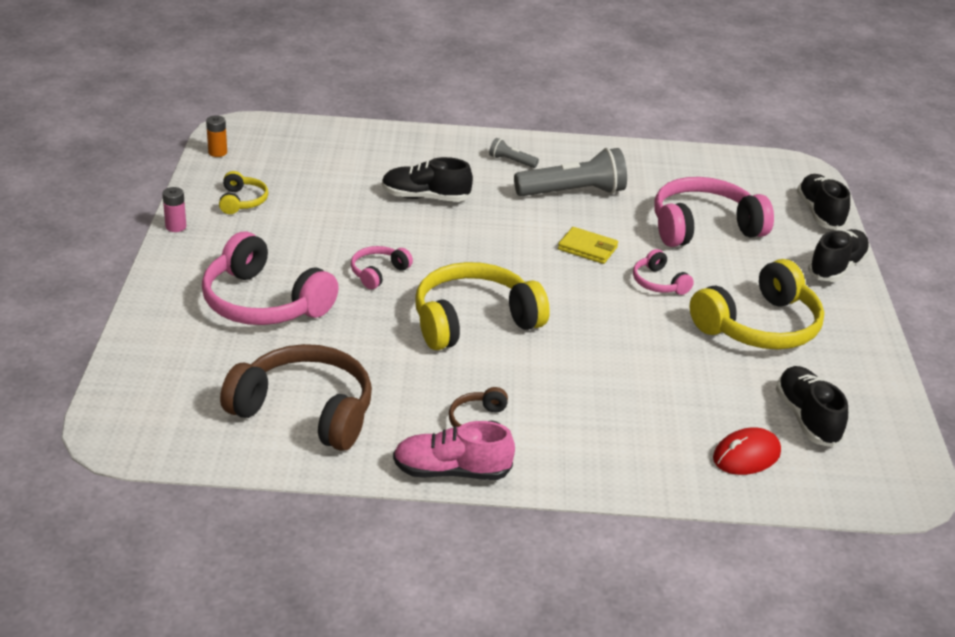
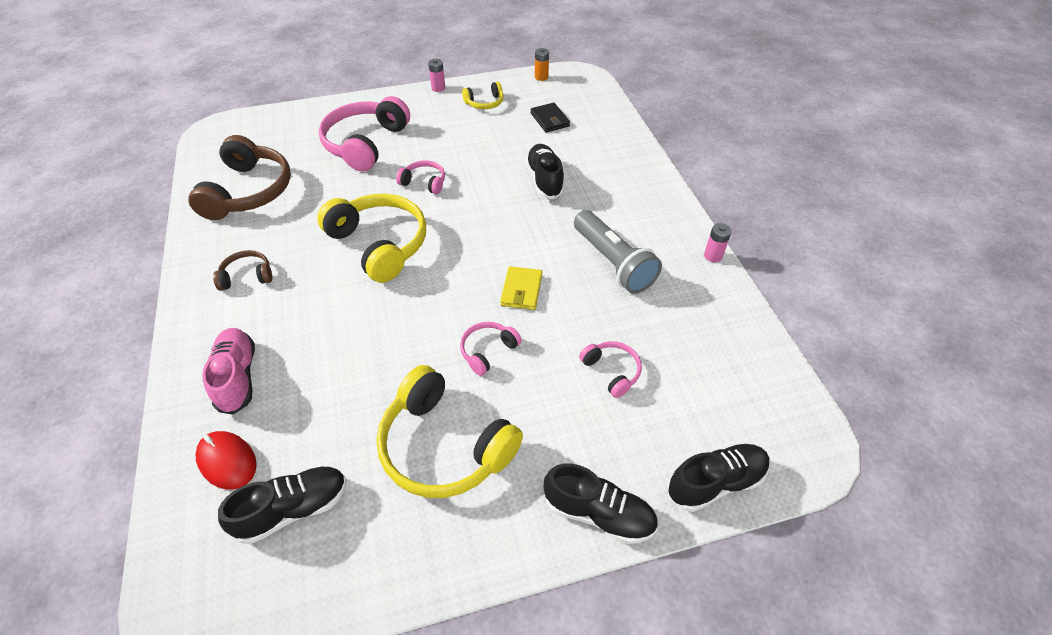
camera: 75 degrees right, 15 degrees up
pink shoe [393,421,515,480] -> pink shoe moved to [202,328,255,415]
grey flashlight [489,138,539,168] -> none
pink headphones [654,177,774,247] -> pink headphones [579,341,642,398], size x0.49
none -> black wallet [530,103,570,132]
none -> pink battery [704,223,732,262]

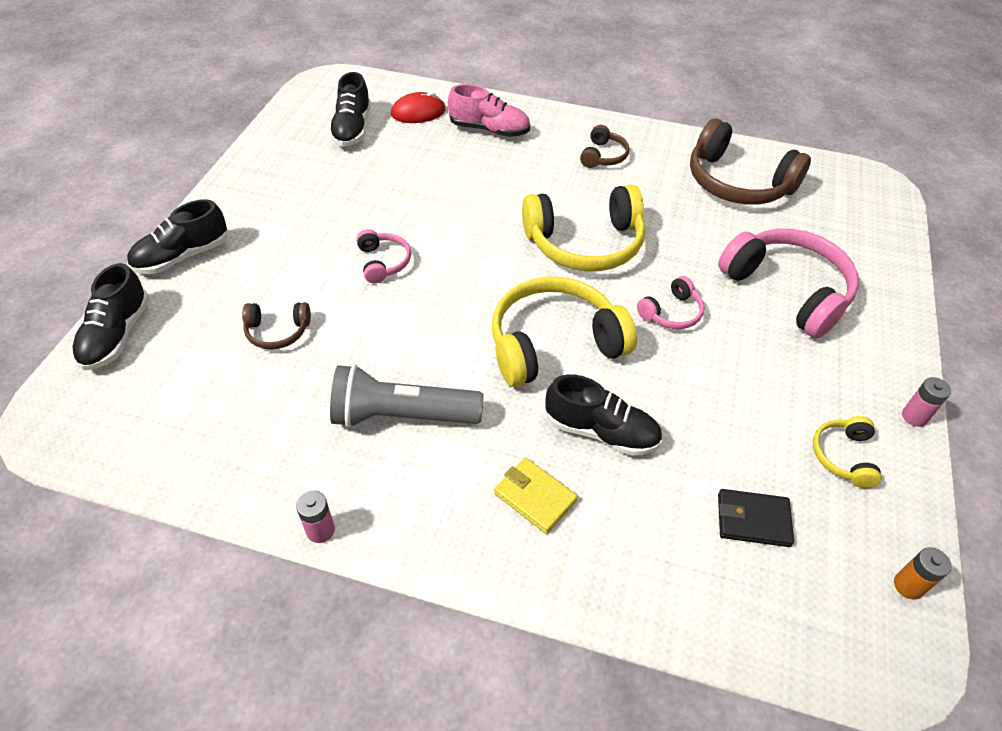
camera: 120 degrees right, 0 degrees up
yellow headphones [376,365,523,498] -> yellow headphones moved to [492,277,637,387]
yellow wallet [500,266,542,310] -> yellow wallet moved to [494,458,578,534]
pink headphones [579,341,642,398] -> brown headphones [242,302,311,350]

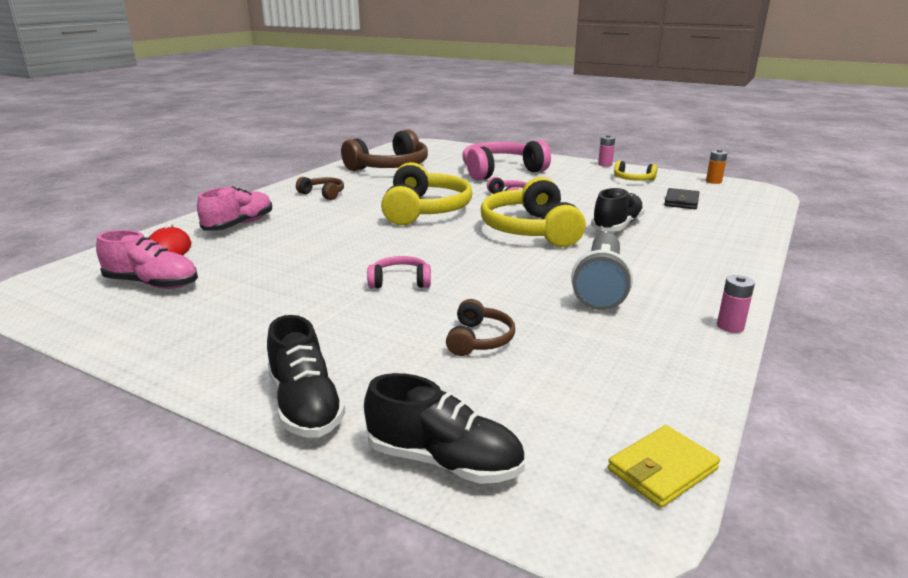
camera: 75 degrees left, 25 degrees down
black shoe [329,72,371,147] -> pink shoe [96,230,198,289]
yellow wallet [494,458,578,534] -> yellow wallet moved to [608,425,720,508]

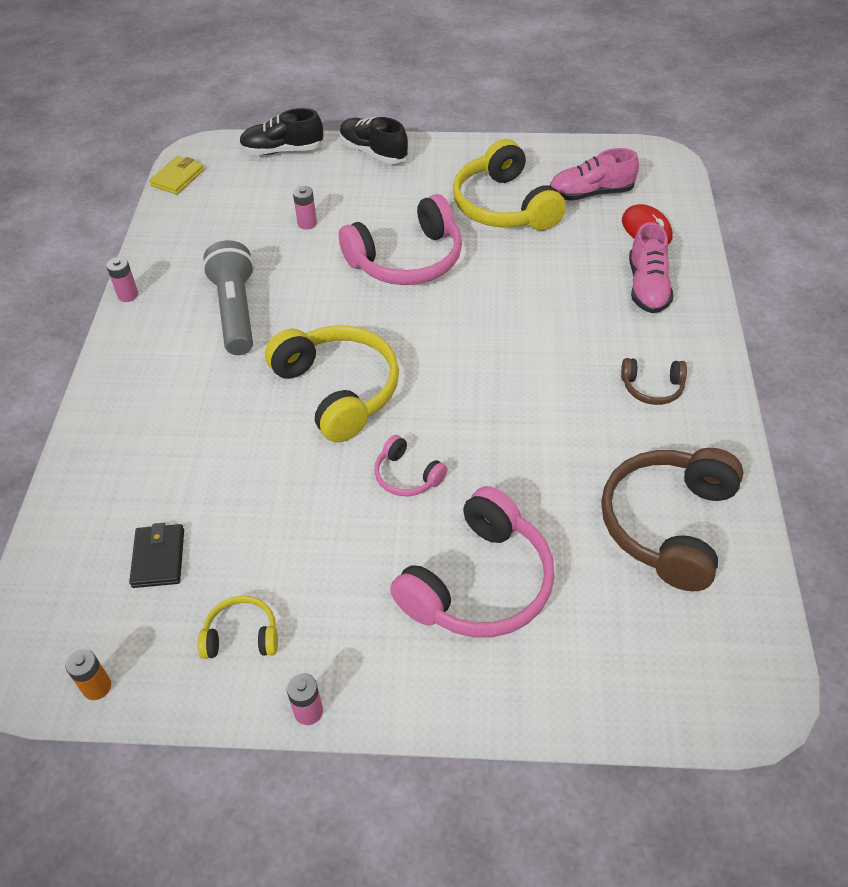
camera: 155 degrees right, 25 degrees up
pink headphones [367,256,431,289] -> pink headphones [339,194,462,285], size x2.06
yellow headphones [381,162,472,225] -> yellow headphones moved to [453,139,566,231]
brown headphones [446,299,515,356] -> pink battery [293,186,317,229]
black shoe [591,187,645,232] -> none

